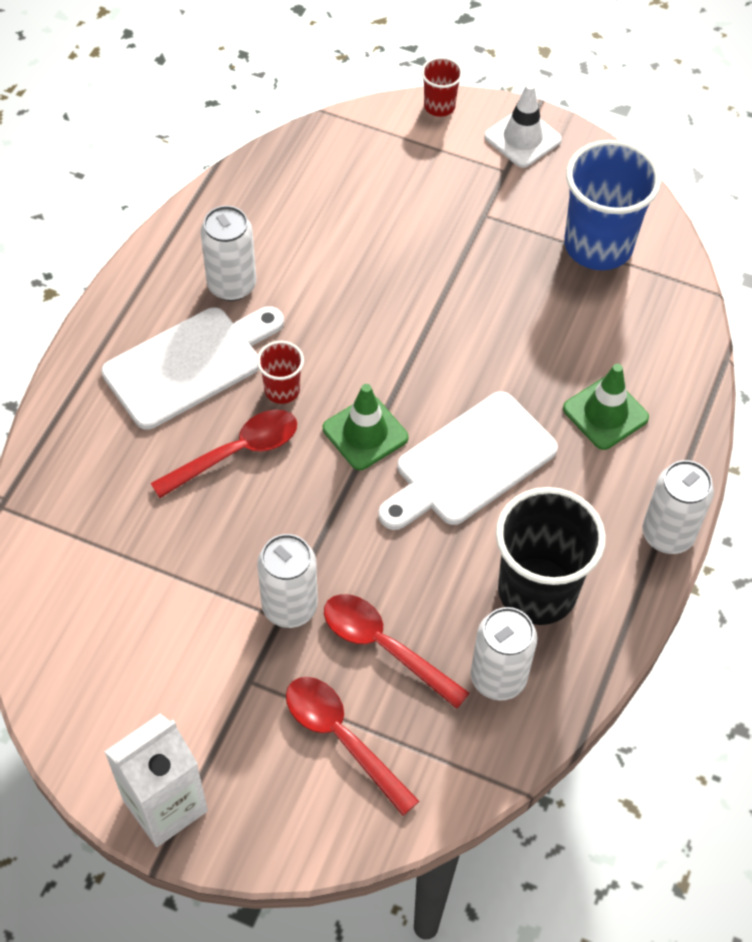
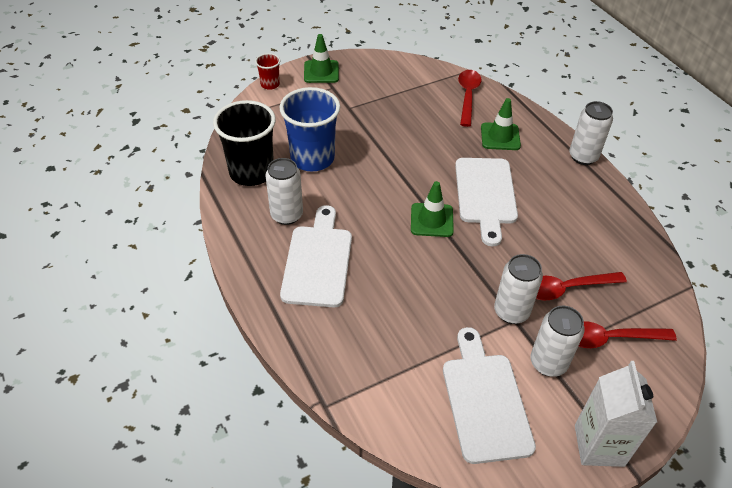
camera: 50 degrees left, 10 degrees down
red spoon [151,409,297,498] -> red spoon moved to [458,70,482,127]
red cup [257,341,304,404] -> none
white can [471,607,537,701] -> white can moved to [531,306,585,377]
white traffic cone [485,83,562,168] -> green traffic cone [304,34,339,83]
black cup [496,487,606,625] -> black cup moved to [213,100,276,186]
blue cup [564,140,661,270] -> blue cup moved to [280,87,340,171]
none -> white cutting board [443,327,536,464]

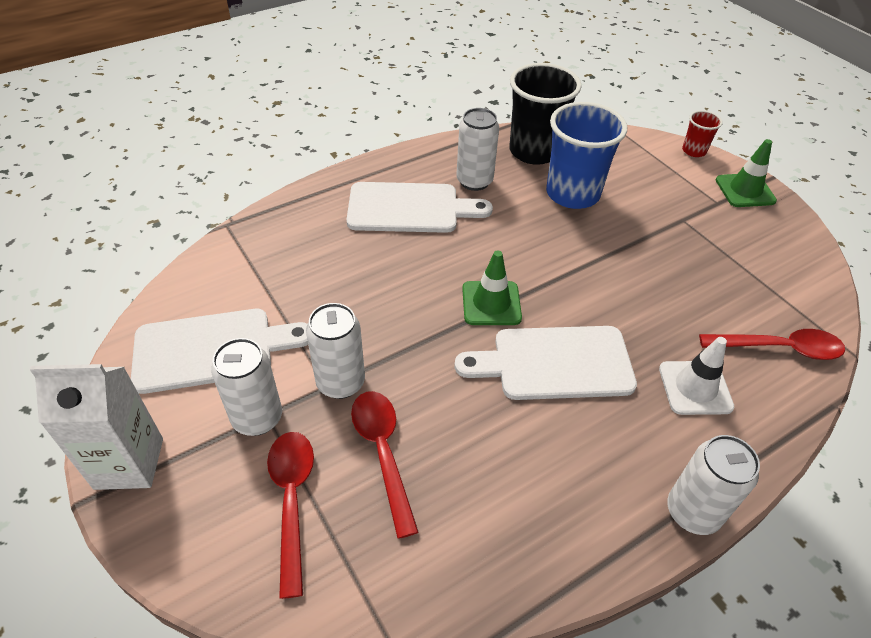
camera: 85 degrees right, 0 degrees up
green traffic cone [481,98,521,150] -> white traffic cone [659,337,735,415]

